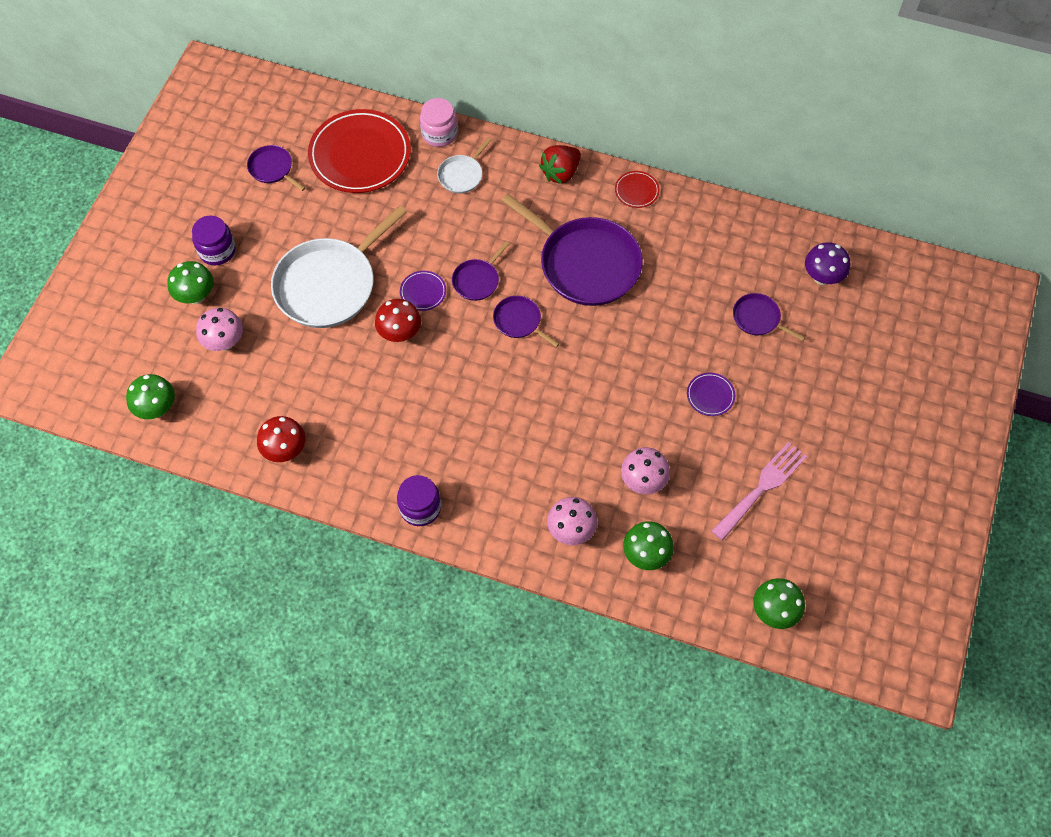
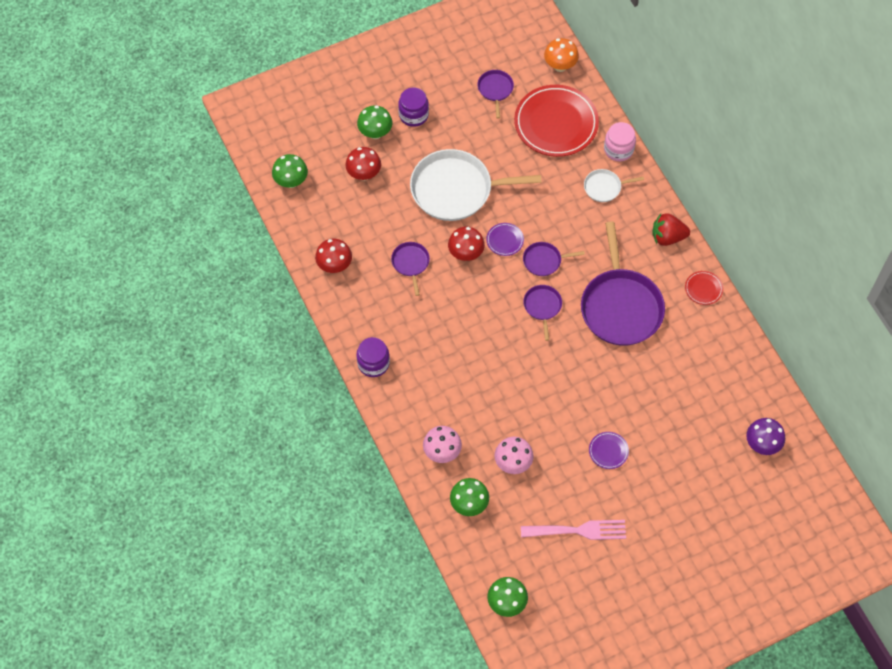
camera: 45 degrees right, 0 degrees up
pink mushroom [196,308,243,351] -> red mushroom [345,147,381,181]
purple pan [733,293,805,341] -> purple pan moved to [391,242,430,296]
none -> orange mushroom [544,38,579,72]

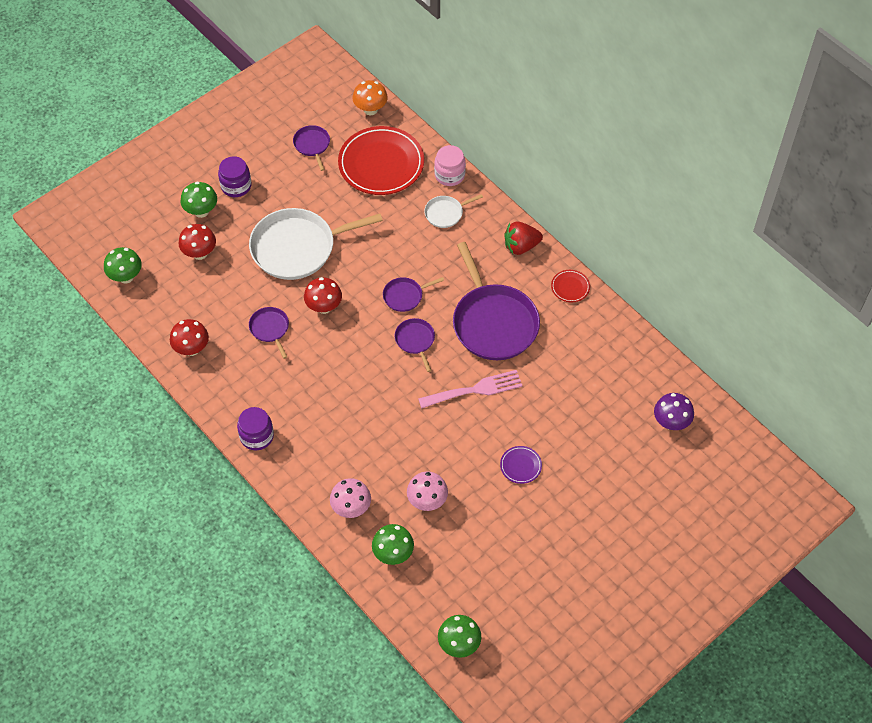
camera: 15 degrees left, 5 degrees down
purple plate [486,223,524,256] -> none
pink fork [521,520,626,540] -> pink fork moved to [418,370,522,408]

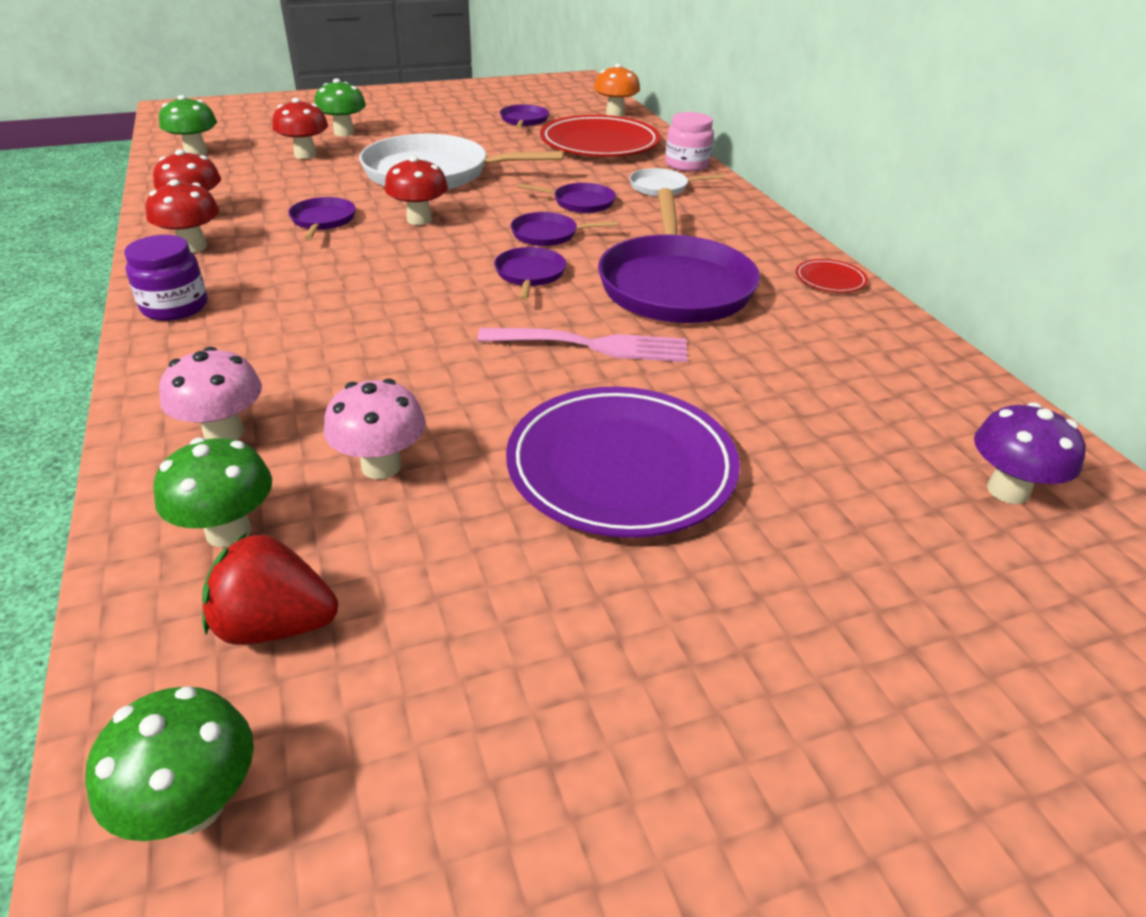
camera: 20 degrees right, 20 degrees down
purple jar [218,156,251,197] -> none
purple plate [500,446,542,484] -> purple plate [506,387,740,538], size x2.33
red strawberry [504,221,543,255] -> red strawberry moved to [202,533,338,645]
none -> red mushroom [146,179,219,253]
none -> purple pan [517,183,616,213]

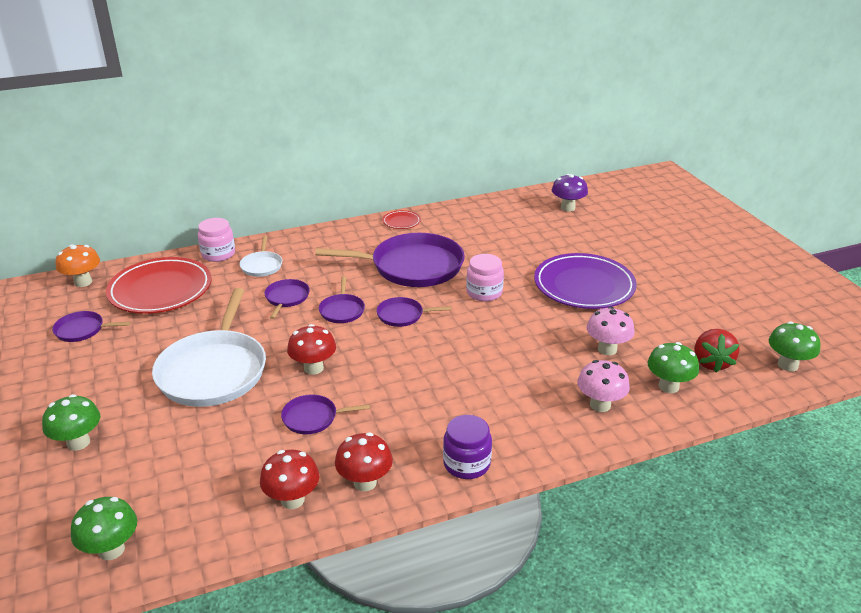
camera: 90 degrees left, 5 degrees down
red mushroom [272,98,328,159] -> none
pink fork [478,328,688,362] -> pink jar [466,254,504,302]

